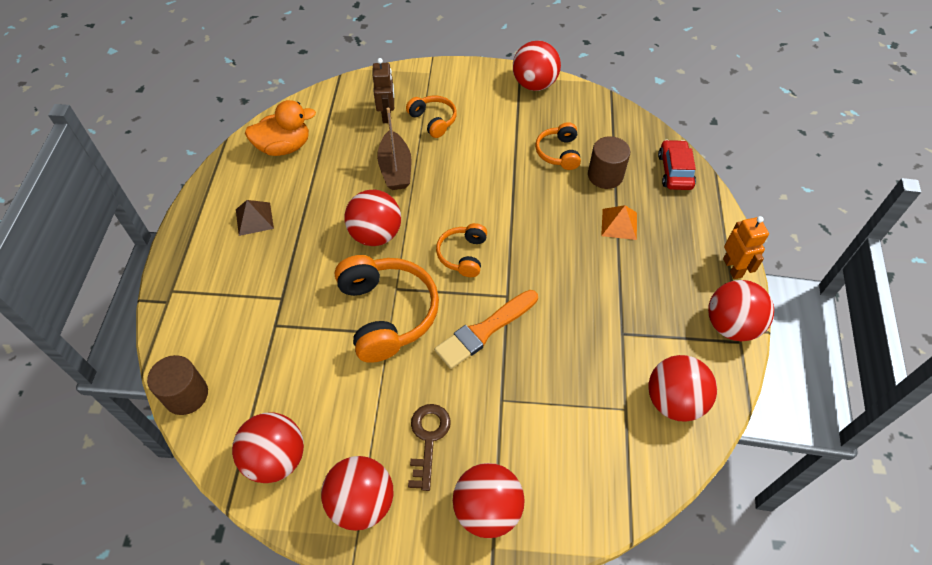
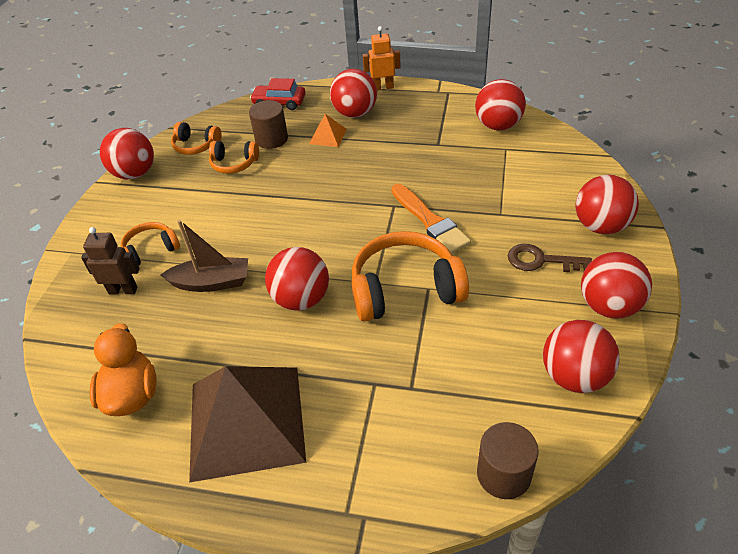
camera: 80 degrees left, 10 degrees down
brown pyramid [236,200,274,236] -> brown pyramid [189,366,306,483], size x2.42
orange headphones [436,223,487,277] -> orange headphones moved to [171,122,222,155]
red ball [708,280,774,342] -> red ball moved to [330,69,377,118]

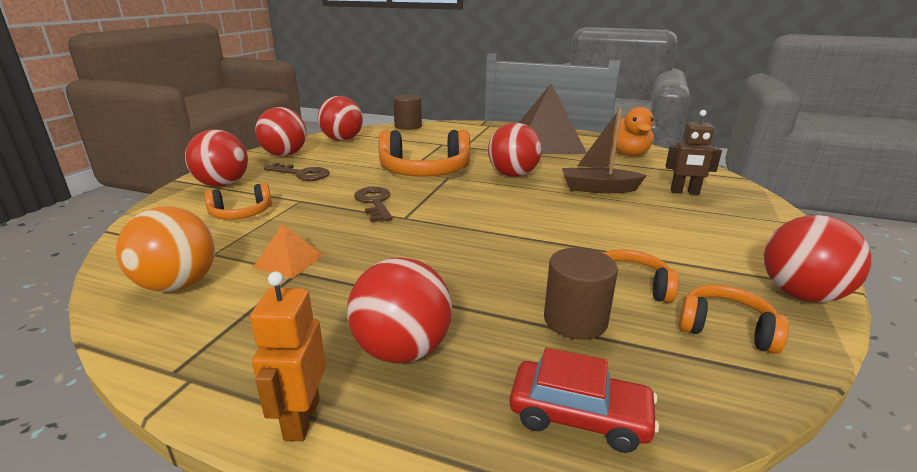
camera: 175 degrees left, 20 degrees down
orange headphones [121,222,180,266] -> orange headphones moved to [204,183,272,220]
orange pyramid [309,114,347,147] -> orange pyramid moved to [253,224,324,278]
orange robot [363,26,401,90] -> orange robot turned 90 degrees clockwise [250,271,326,441]
orange brush [391,184,471,254] -> brown key [354,187,392,222]
red ball [475,79,526,130] -> orange ball [116,207,215,292]

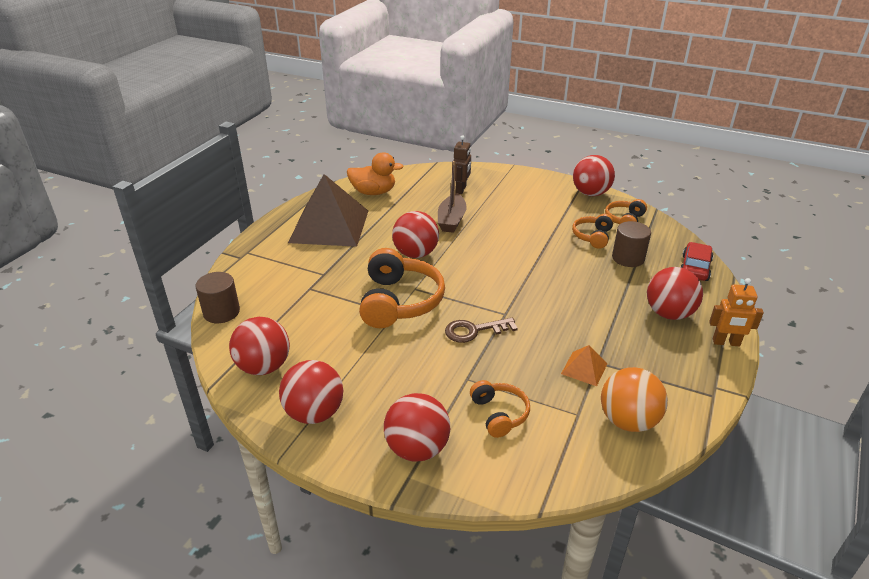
camera: 85 degrees left, 10 degrees up
brown key [264,163,329,181] -> none

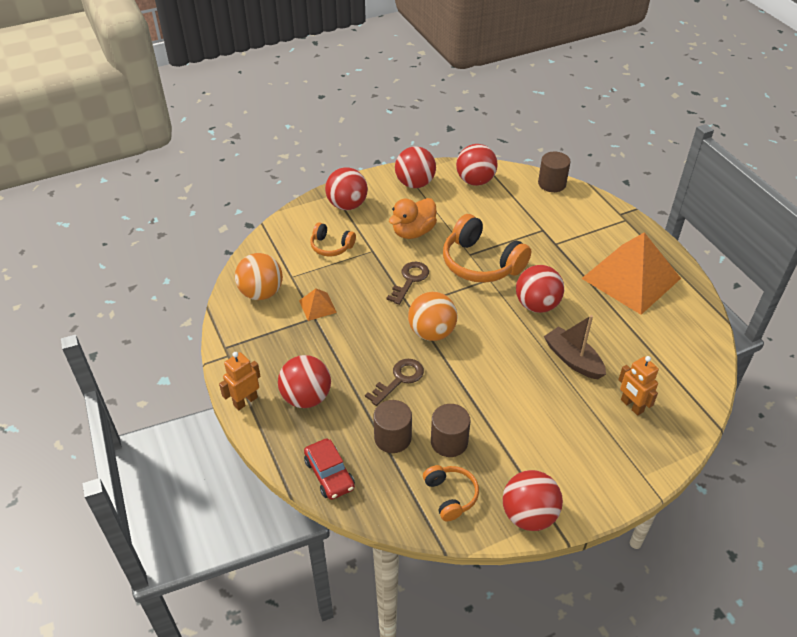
camera: 130 degrees right, 10 degrees up
brown pyramid [288,174,368,247] -> orange pyramid [581,232,681,315]
orange duck [347,152,404,195] -> orange duck moved to [389,198,437,239]
brown robot [452,135,471,194] -> orange robot [618,356,659,416]
orange headphones [572,214,614,249] -> brown cylinder [431,404,470,457]
none -> brown key [365,359,424,406]
none -> orange ball [408,292,458,341]

